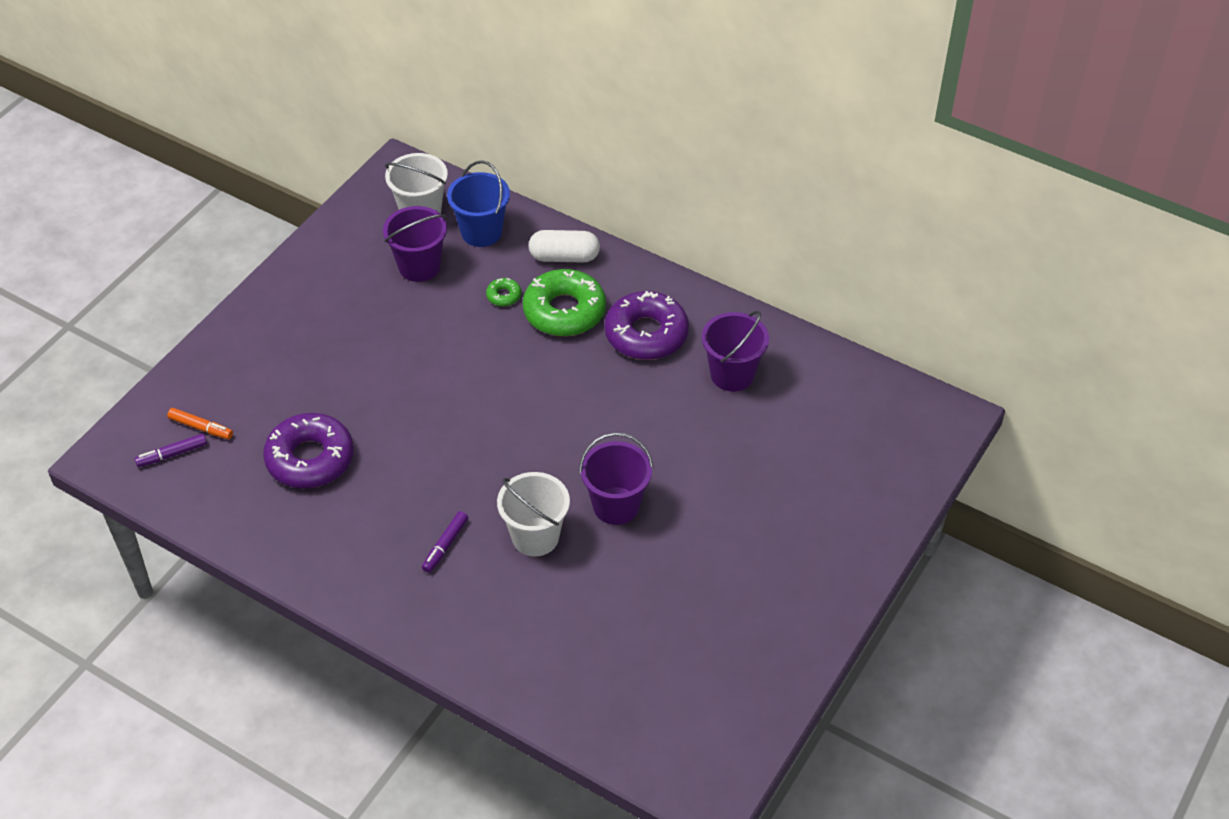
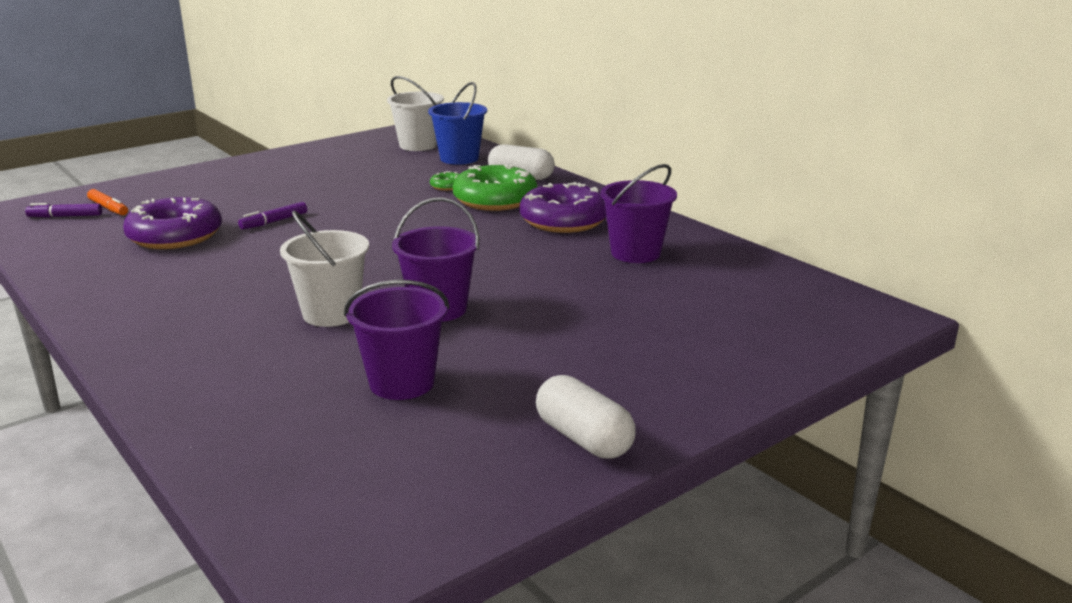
camera: 20 degrees right, 25 degrees down
purple bucket [383,206,447,282] -> purple bucket moved to [344,280,449,400]
purple marker [422,511,468,573] -> purple marker moved to [238,202,307,229]
none -> white capsule [536,375,636,458]

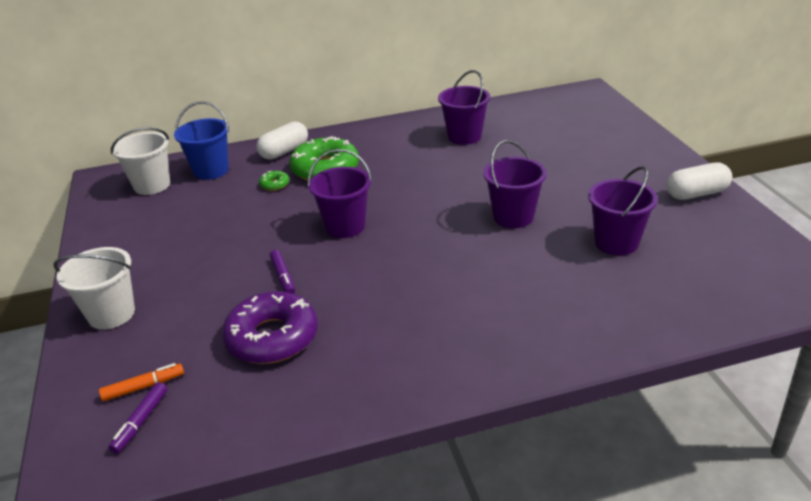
camera: 65 degrees left, 10 degrees up
white bucket [280,211,369,327] -> white bucket moved to [53,247,135,330]
purple donut [520,182,606,233] -> none
none -> purple bucket [308,149,372,238]

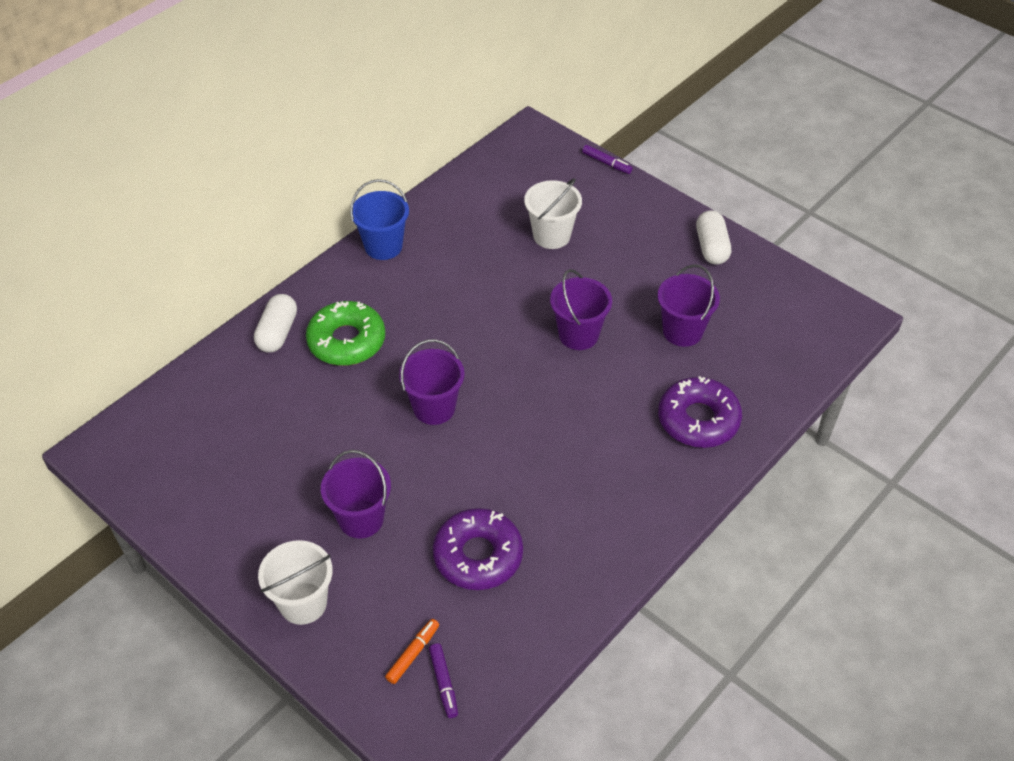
camera: 35 degrees left, 15 degrees up
white bucket [111,127,170,195] -> white bucket moved to [524,178,582,249]
blue bucket [174,101,229,180] -> blue bucket moved to [350,179,409,260]
green donut [259,171,289,191] -> none
purple marker [270,250,295,294] -> purple marker moved to [582,145,633,174]
purple bucket [438,70,490,145] -> purple bucket moved to [321,450,391,538]
white capsule [667,163,732,200] -> white capsule turned 45 degrees counterclockwise [696,210,731,265]
none -> purple donut [658,376,742,448]

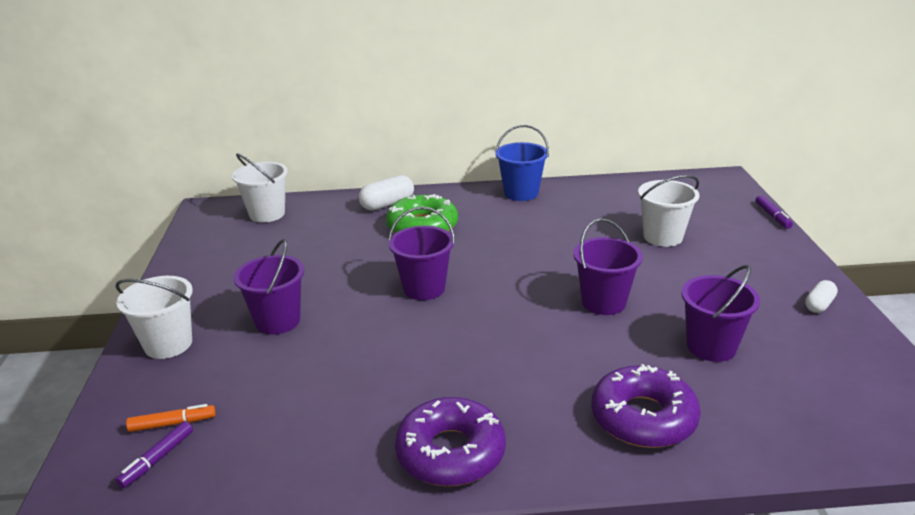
camera: 45 degrees right, 20 degrees down
purple donut [433,508,523,590] -> purple donut moved to [395,397,506,486]
white capsule [696,210,731,265] -> white capsule [805,280,838,313], size x0.62
none -> white bucket [232,154,288,223]

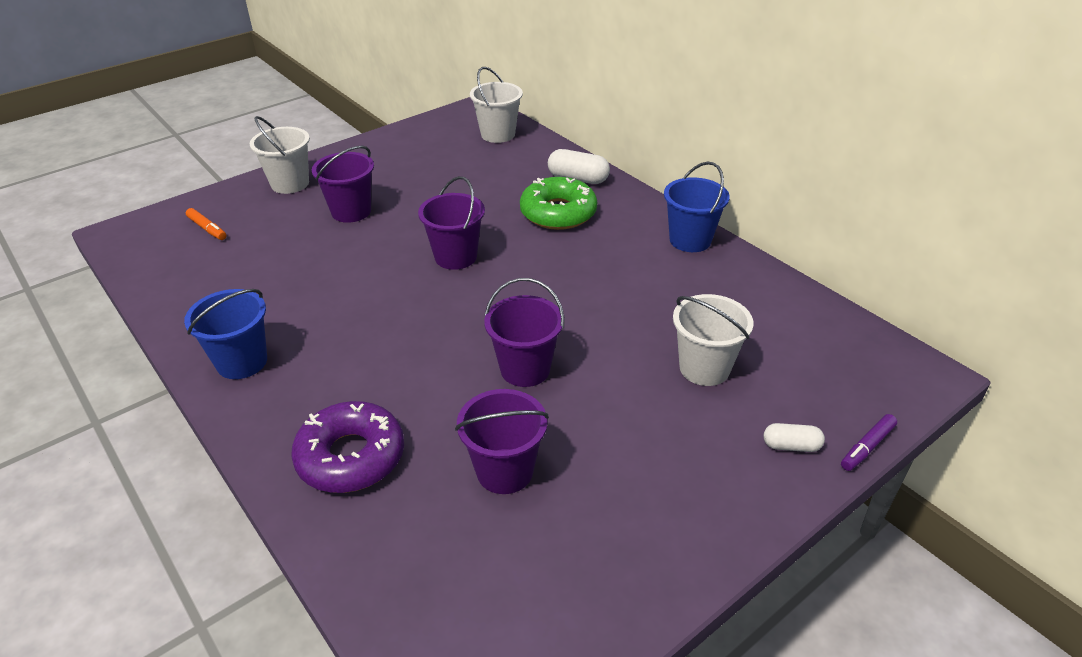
camera: 55 degrees right, 10 degrees up
purple marker [116,421,193,488] -> none
purple donut [395,397,506,486] -> blue bucket [184,289,267,379]
white capsule [805,280,838,313] -> white capsule moved to [764,423,825,452]

